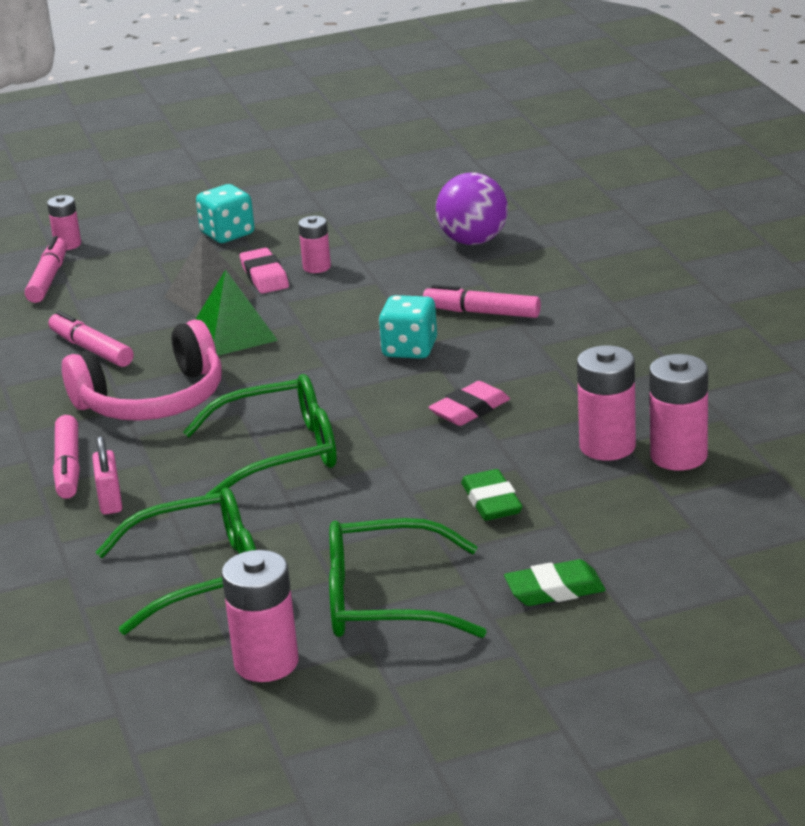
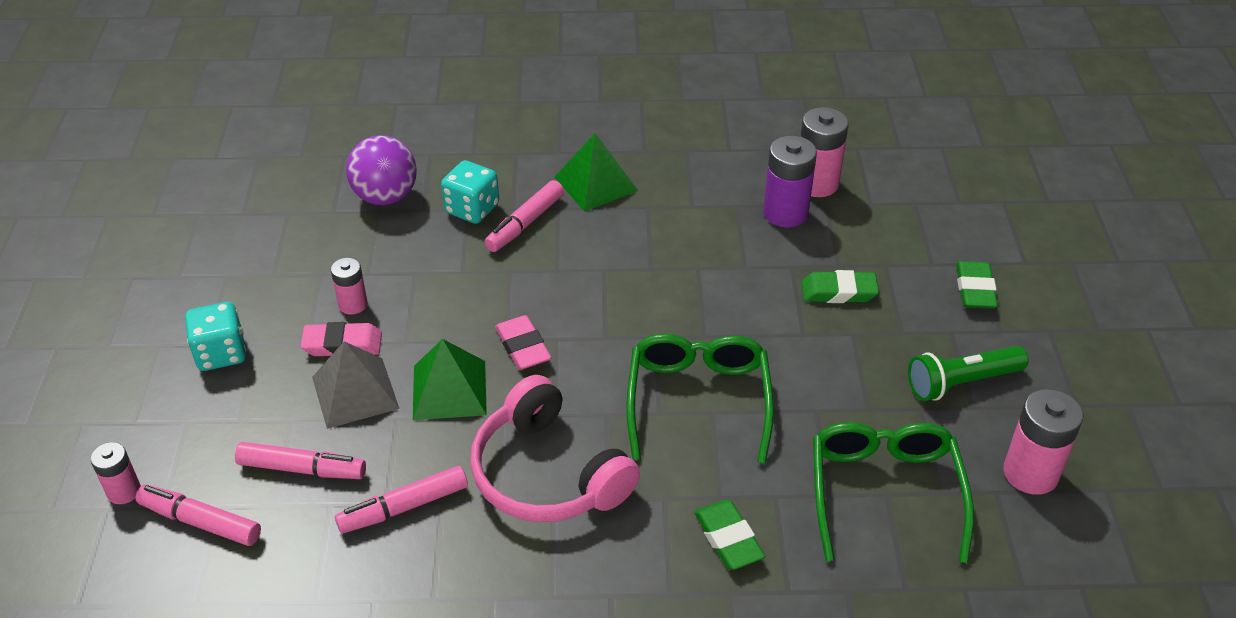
camera: 75 degrees left, 15 degrees up
pink marker [53,415,80,499] -> pink marker moved to [235,442,366,479]
pink headphones [62,319,221,421] -> pink headphones turned 150 degrees clockwise [470,375,640,522]
pink padlock [92,436,122,515] -> green eraser [694,500,766,570]
green glasses [329,518,487,638] -> green flashlight [908,346,1028,401]
turquoise dice [379,295,437,359] -> turquoise dice moved to [441,160,499,224]
pink eraser [429,381,510,426] -> pink eraser moved to [495,315,551,370]
pink battery [577,345,636,461] -> purple battery [763,135,817,227]
none -> green pyramid [555,133,638,212]

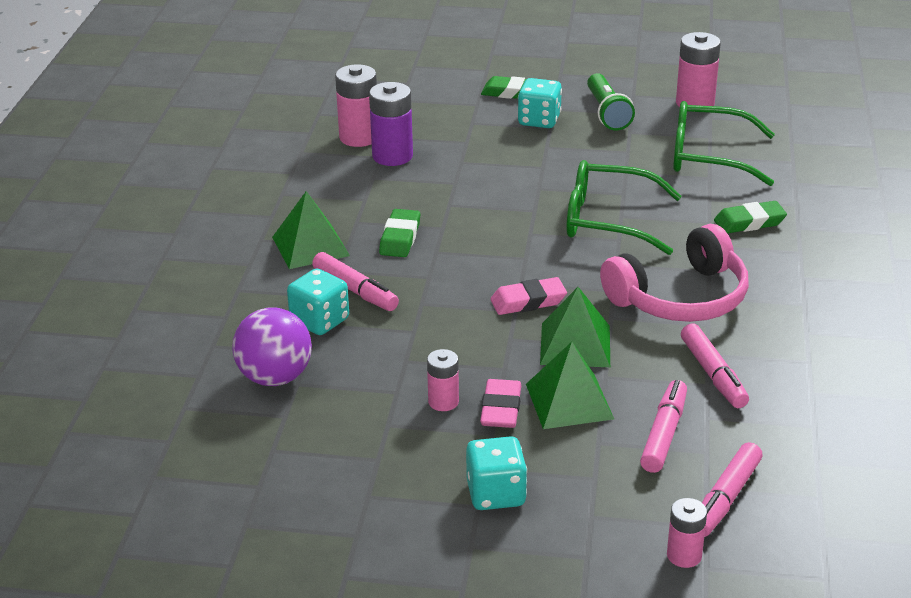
camera: 80 degrees left, 10 degrees down
grey pyramid [312,341,399,429] -> green pyramid [526,342,614,429]
green eraser [801,270,879,303] -> green eraser moved to [379,209,420,257]
none -> turquoise dice [518,78,562,128]

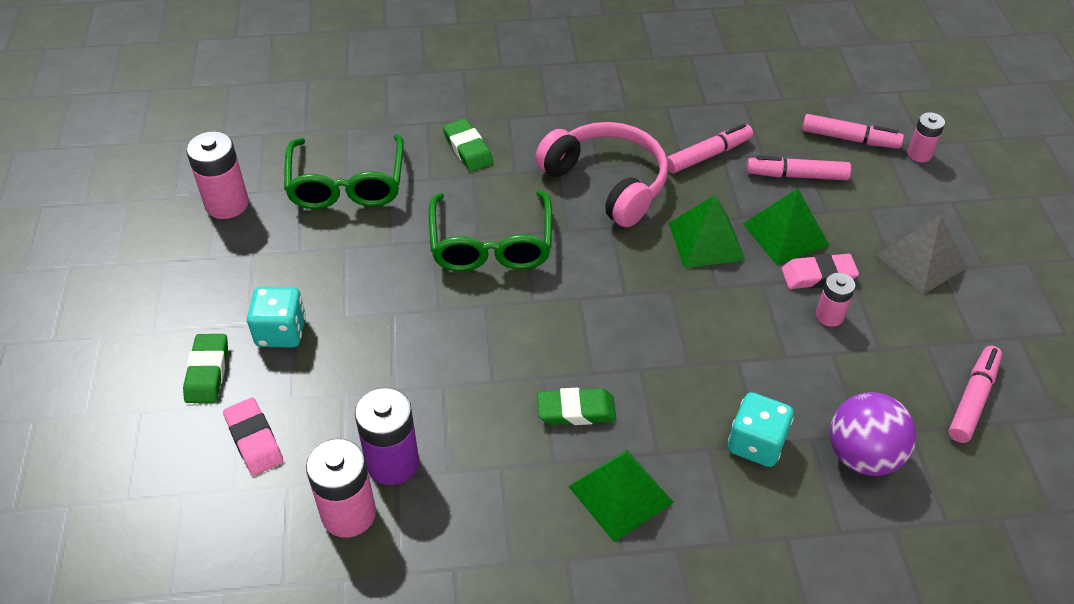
camera: 105 degrees left, 15 degrees up
pink marker [312,252,399,311] -> pink marker moved to [948,346,1002,443]
turquoise dice [466,436,527,510] -> grey pyramid [876,215,968,295]
pink eraser [490,277,567,315] -> pink eraser moved to [223,398,283,476]
green flashlight [587,73,635,131] -> none

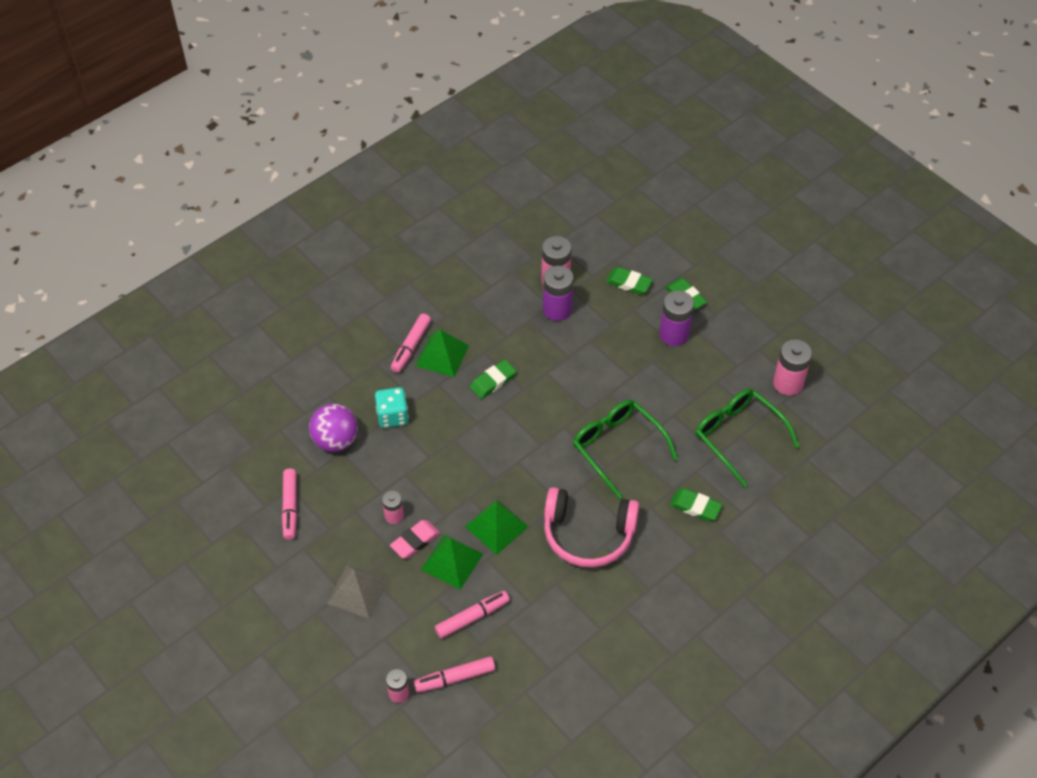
camera: 145 degrees right, 5 degrees up
pink eraser [223,398,283,476] -> green eraser [606,267,653,295]
turquoise dice [247,287,306,348] -> purple battery [659,291,694,346]
pink marker [667,124,753,173] -> pink marker moved to [391,314,431,373]

